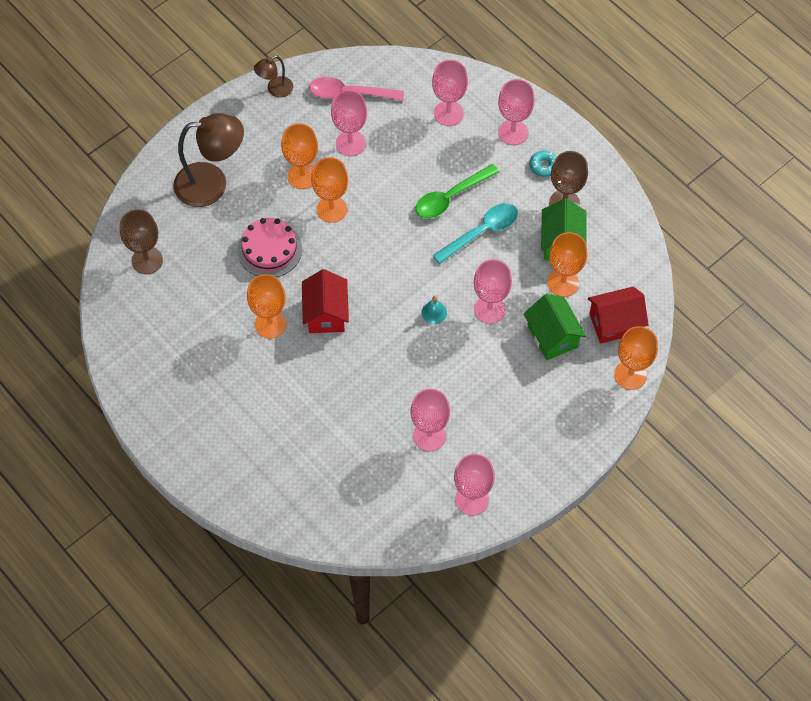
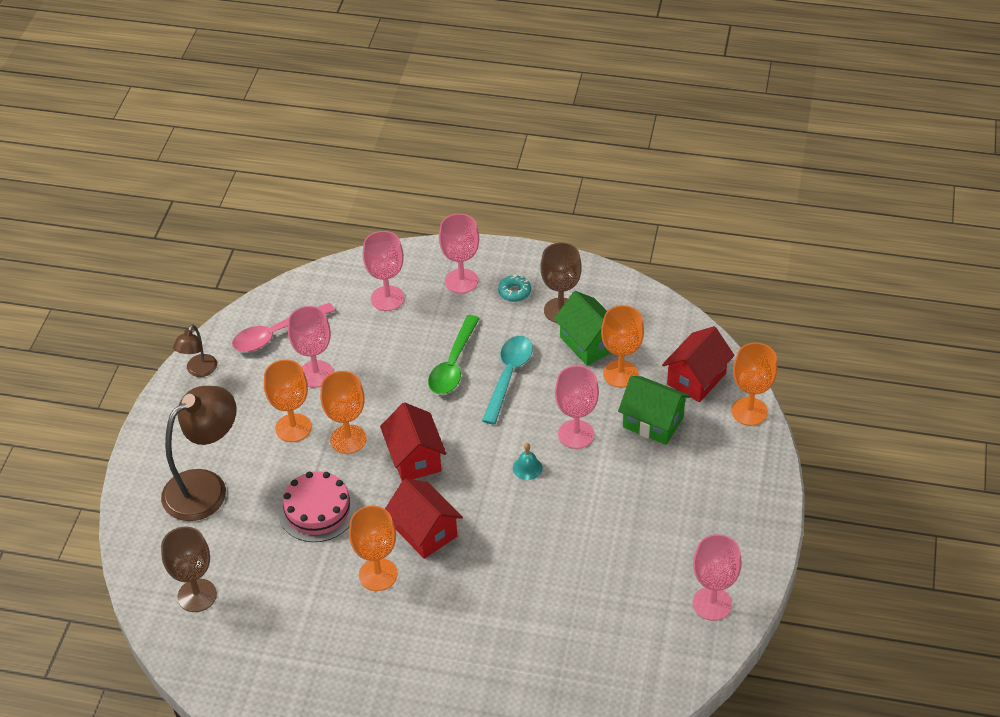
camera: 35 degrees left, 15 degrees down
pink goblet [410,389,450,451] -> none
none -> red house [380,402,447,481]

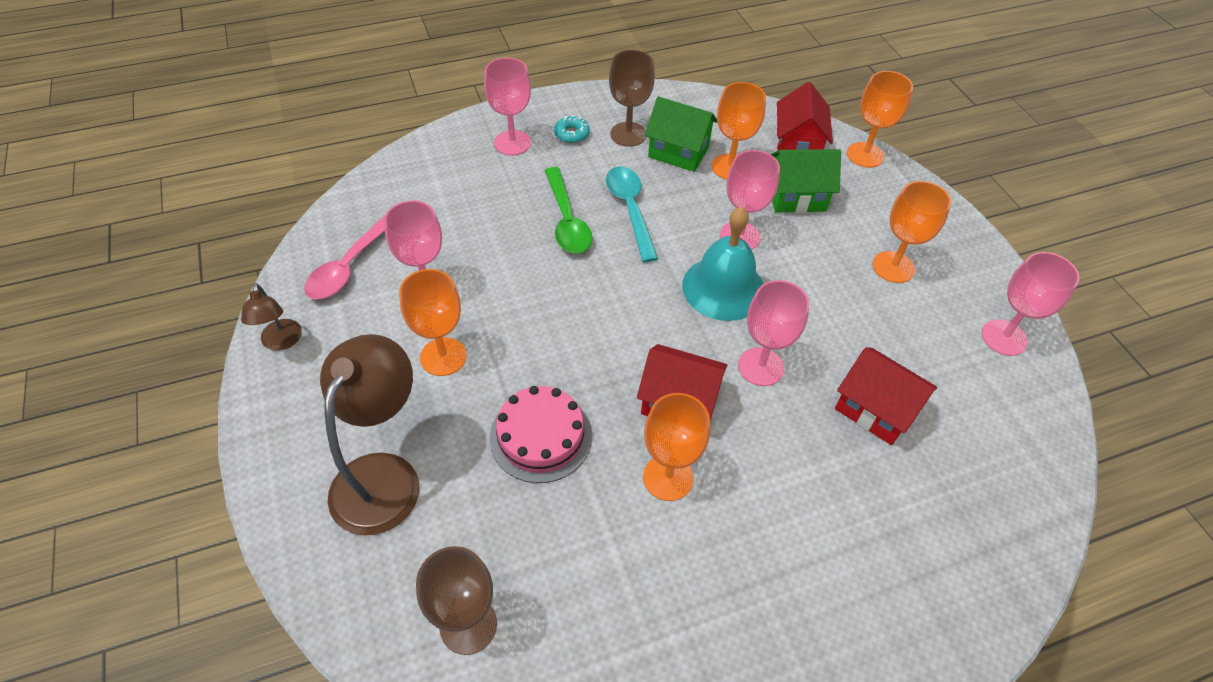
camera: 35 degrees left, 5 degrees up
orange goblet [320,371,367,454] -> orange goblet moved to [873,181,951,283]
pink goblet [363,231,405,311] -> pink goblet moved to [738,280,809,386]
red house [380,402,447,481] -> red house moved to [835,347,937,445]
turquoise bell [513,443,542,480] -> turquoise bell [682,207,763,321], size x2.42

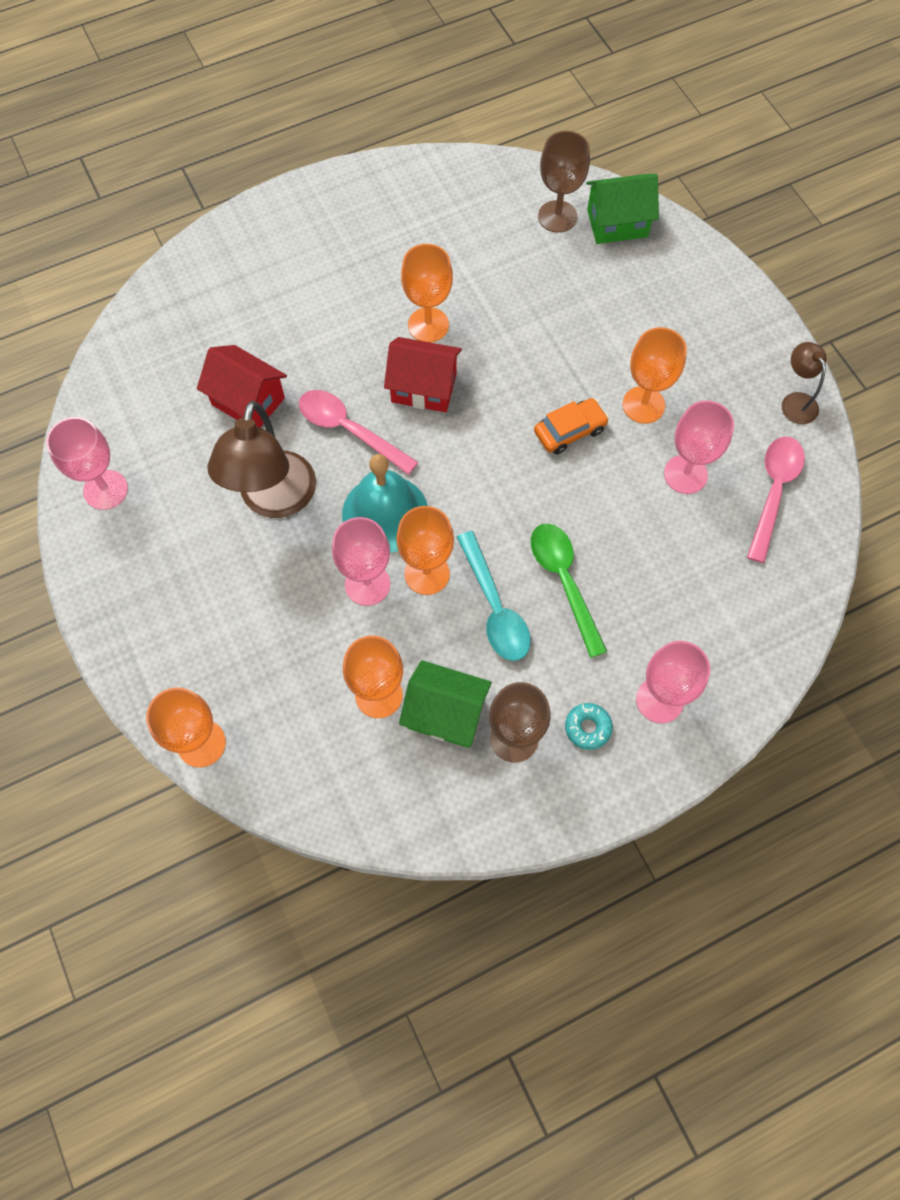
camera: 175 degrees right, 15 degrees up
brown lamp [320,334,419,536] -> brown lamp moved to [207,401,316,518]
pink cake [490,386,592,483] -> none
pink goblet [738,280,809,386] -> pink spoon [299,390,418,475]
green house [770,149,841,213] -> green house moved to [586,174,659,244]
red house [776,82,833,151] -> none
orange goblet [873,181,951,283] -> orange goblet moved to [396,506,454,595]
none -> orange car [534,398,609,455]

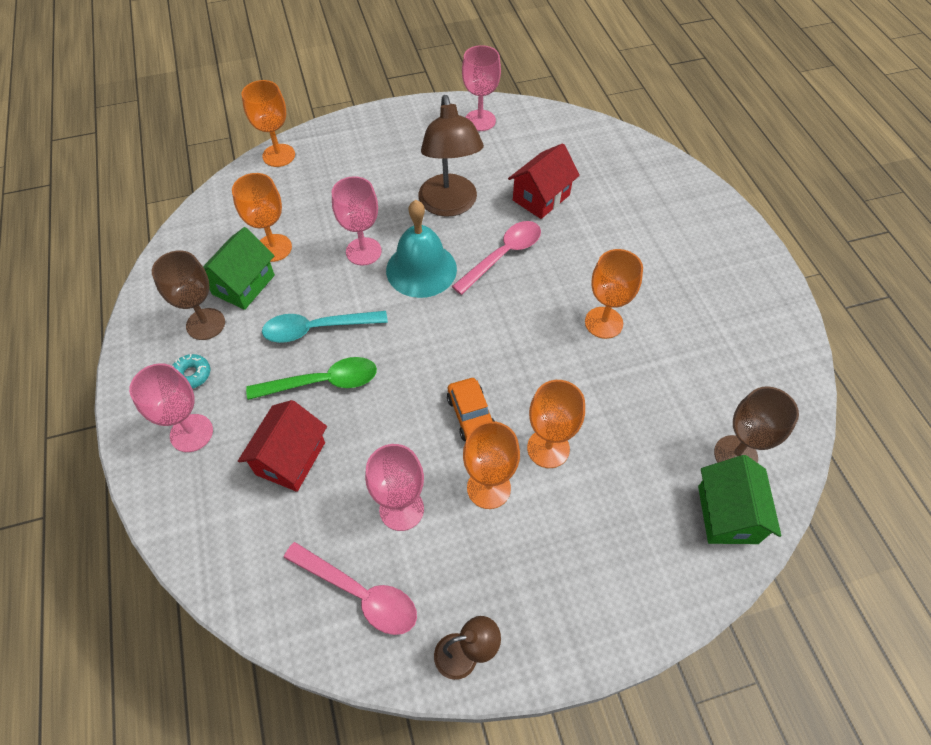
camera: 100 degrees right, 10 degrees down
brown lamp [207,401,316,518] -> brown lamp turned 120 degrees counterclockwise [418,95,484,217]
red house [384,337,462,412] -> red house moved to [238,400,327,492]
orange goblet [396,506,454,595] -> orange goblet moved to [527,380,585,468]

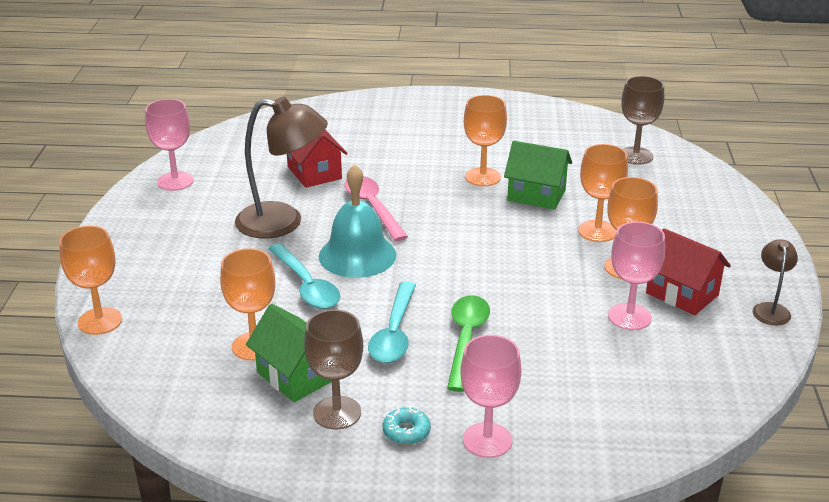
camera: 70 degrees left, 25 degrees down
red house [238,400,327,492] -> red house moved to [646,228,731,315]
pink spoon [284,542,417,635] -> none
pink goblet [332,176,382,265] -> turquoise spoon [268,243,341,309]
orange car [447,378,495,441] -> none
green house [698,455,781,544] -> green house moved to [504,141,572,210]

